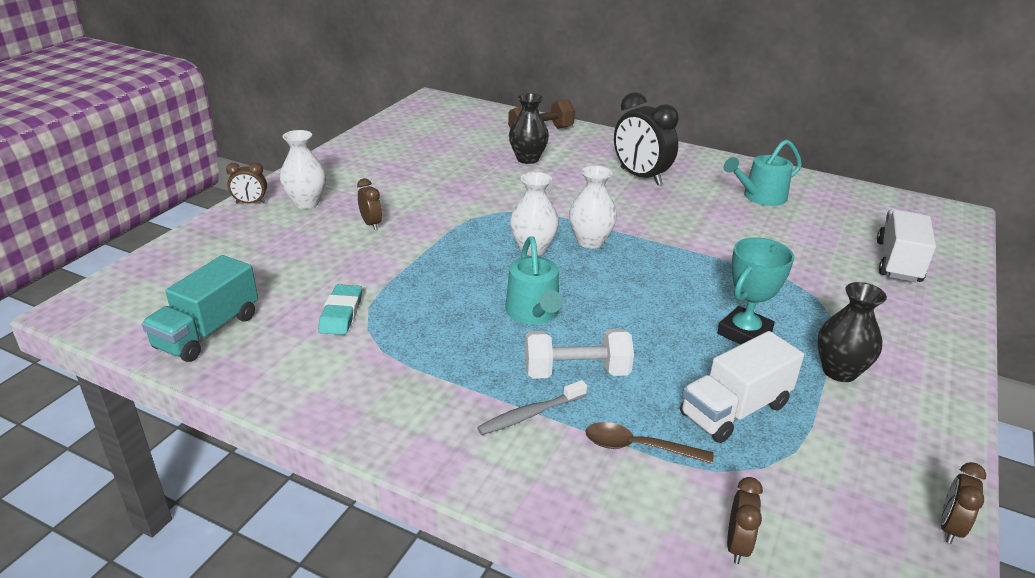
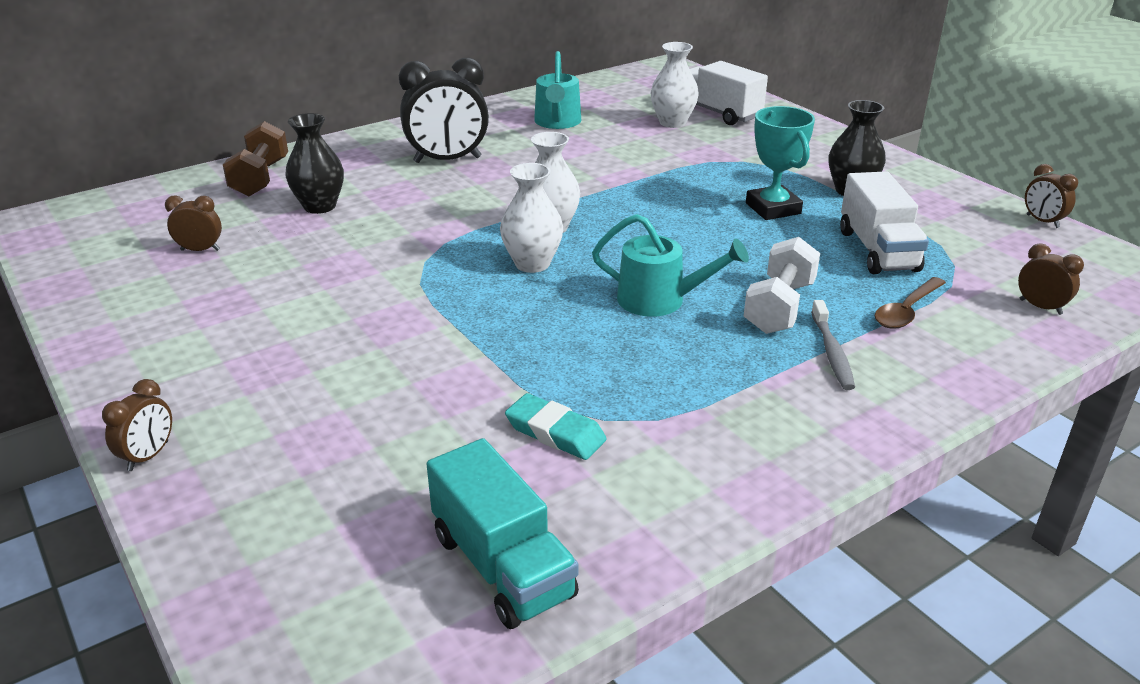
camera: 60 degrees left, 0 degrees up
white vase [280,130,326,209] -> white vase moved to [651,42,699,128]
brown clock [357,178,382,230] -> brown clock moved to [165,195,222,251]

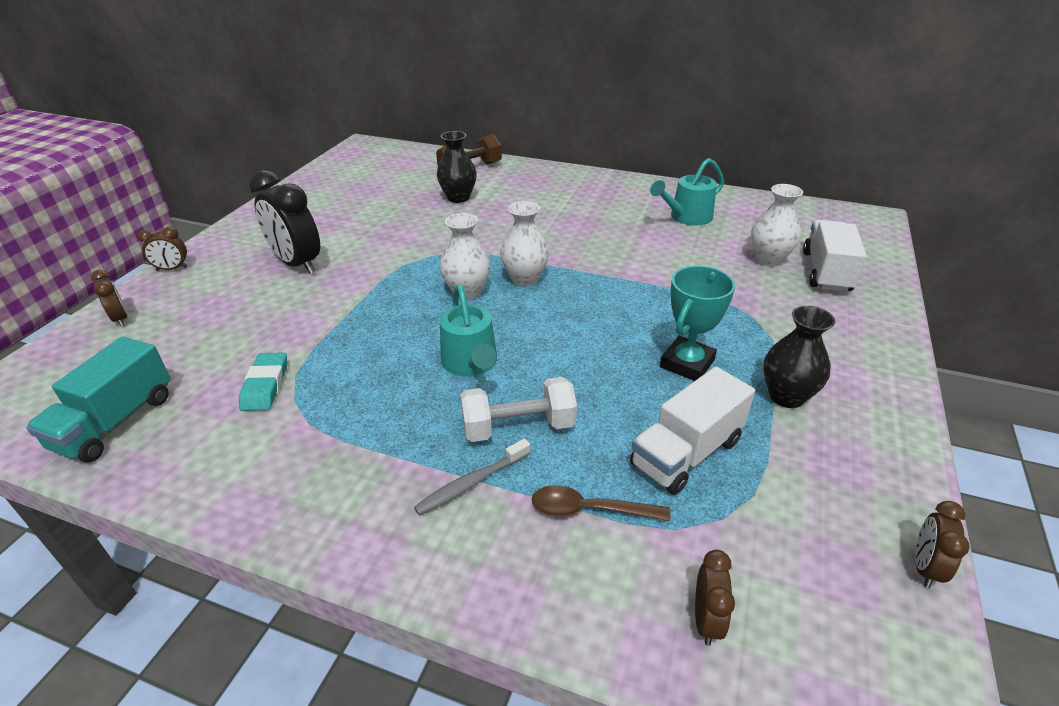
camera: 55 degrees right, 5 degrees up
brown clock [165,195,222,251] -> brown clock moved to [91,270,127,327]
black clock [399,58,489,163] -> black clock moved to [249,170,320,274]

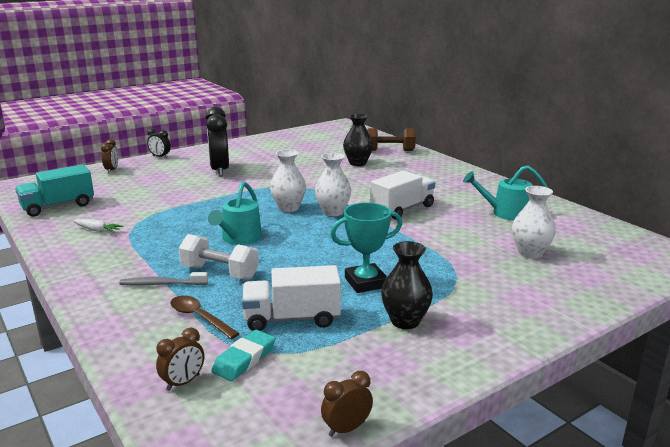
camera: 35 degrees right, 15 degrees down
brown clock [137,227,188,271] -> black clock [147,129,171,158]
turquoise eraser [239,352,287,411] -> turquoise eraser moved to [211,330,275,381]
white truck [803,220,867,292] -> white truck moved to [371,171,435,220]
none -> white carrot [73,219,124,233]

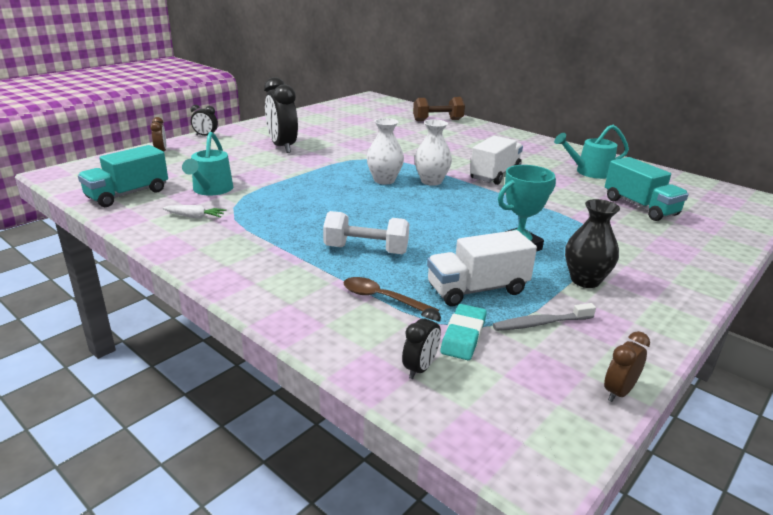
camera: 15 degrees left, 5 degrees up
grey toothbrush [119,272,208,285] -> grey toothbrush moved to [493,303,596,331]
brown clock [156,328,204,391] -> black clock [402,308,441,379]
turquoise watering can [208,182,262,245] -> turquoise watering can moved to [182,132,233,195]
black vase [343,114,373,166] -> none
white vase [512,186,556,259] -> turquoise truck [605,157,689,221]

